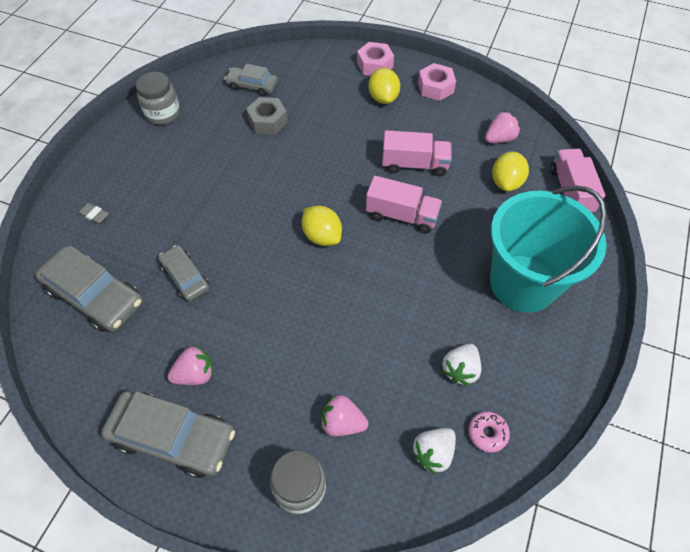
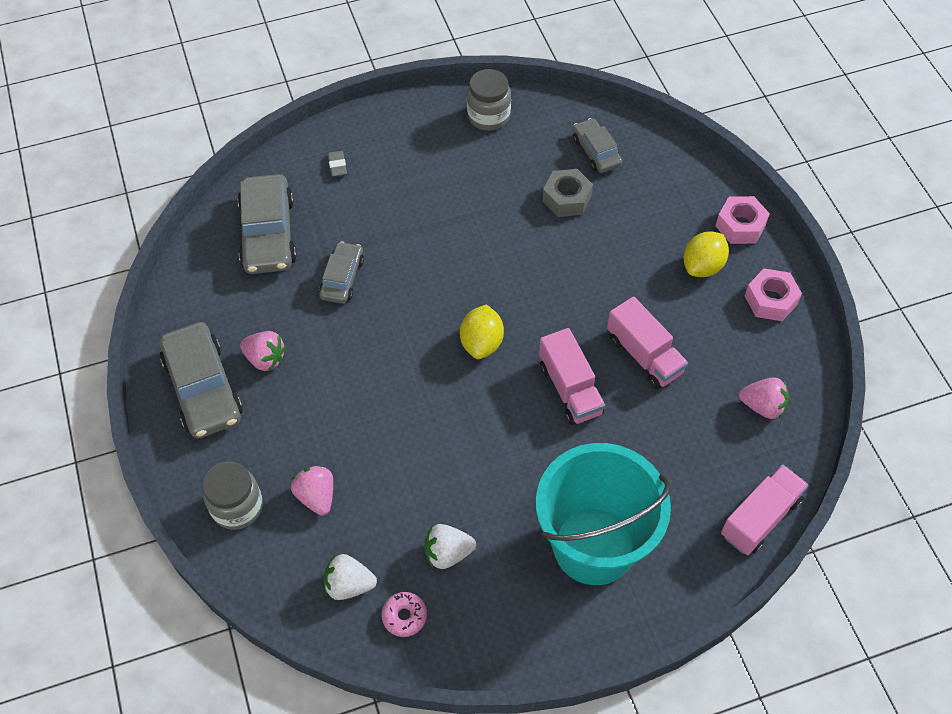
camera: 50 degrees right, 0 degrees up
yellow lemon [492,151,529,191] -> none

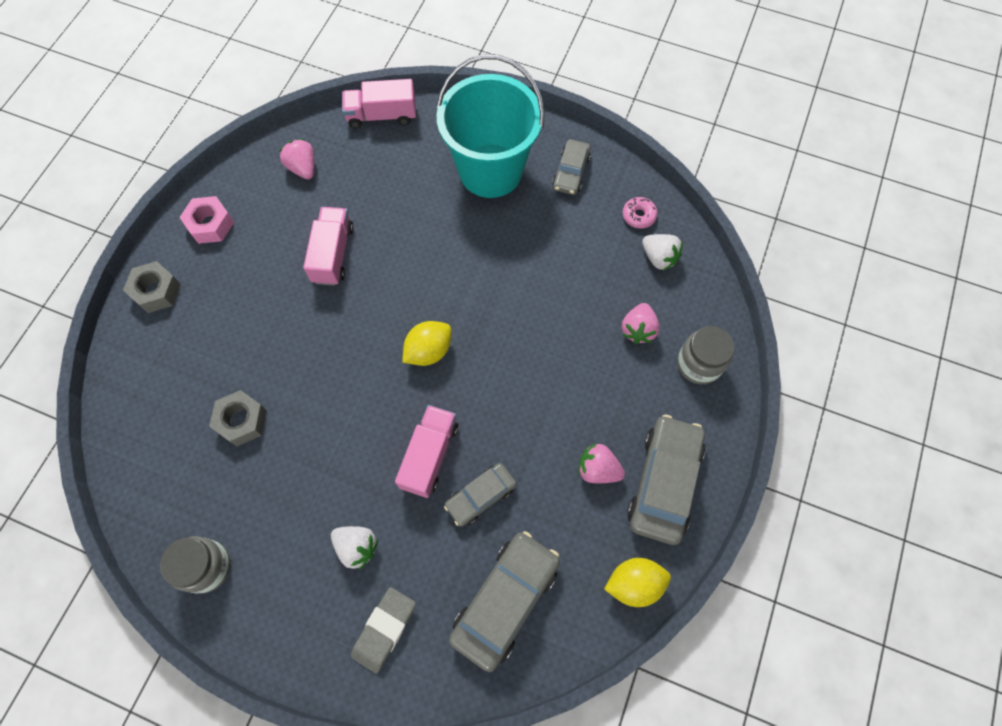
camera: 140 degrees left, 10 degrees up
pink strawberry [240,331,286,371] -> pink strawberry turned 45 degrees counterclockwise [578,443,625,483]
grey eraser [328,151,347,177] -> grey eraser [351,587,416,673], size x1.80
white strawberry [425,524,476,569] -> white strawberry moved to [331,526,378,570]
pink truck [539,328,605,425] -> pink truck moved to [395,405,458,498]
grey car [572,118,623,173] -> grey car moved to [552,139,591,195]
yellow lemon [683,231,729,277] -> yellow lemon moved to [604,558,671,607]
pink nut [715,196,770,244] -> grey nut [123,261,181,313]

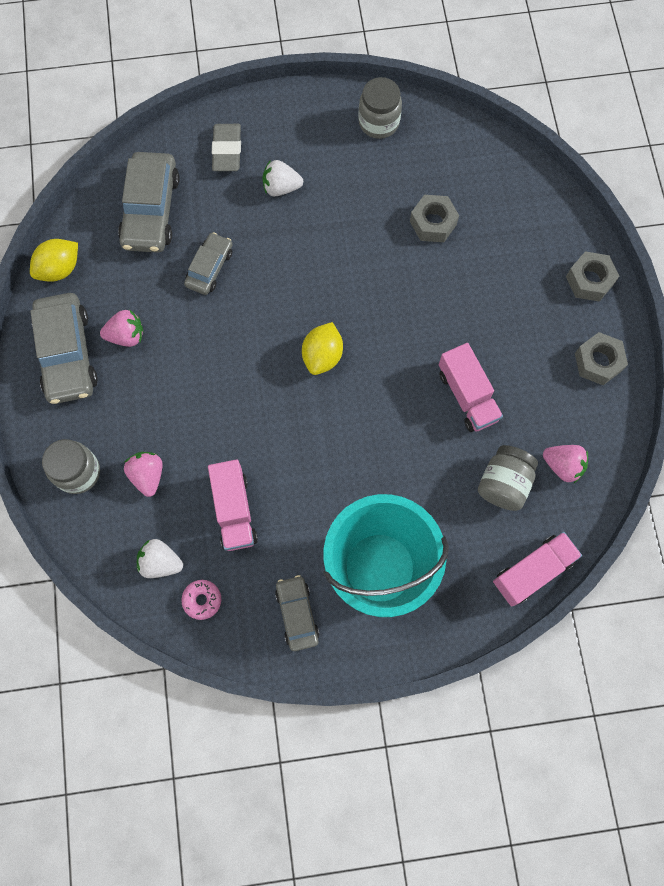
camera: 150 degrees right, 5 degrees up
pink nut [179,196,234,244] -> grey nut [575,332,628,385]
pink truck [395,405,458,498] -> pink truck moved to [208,459,258,551]
none -> grey jar [478,445,538,511]

